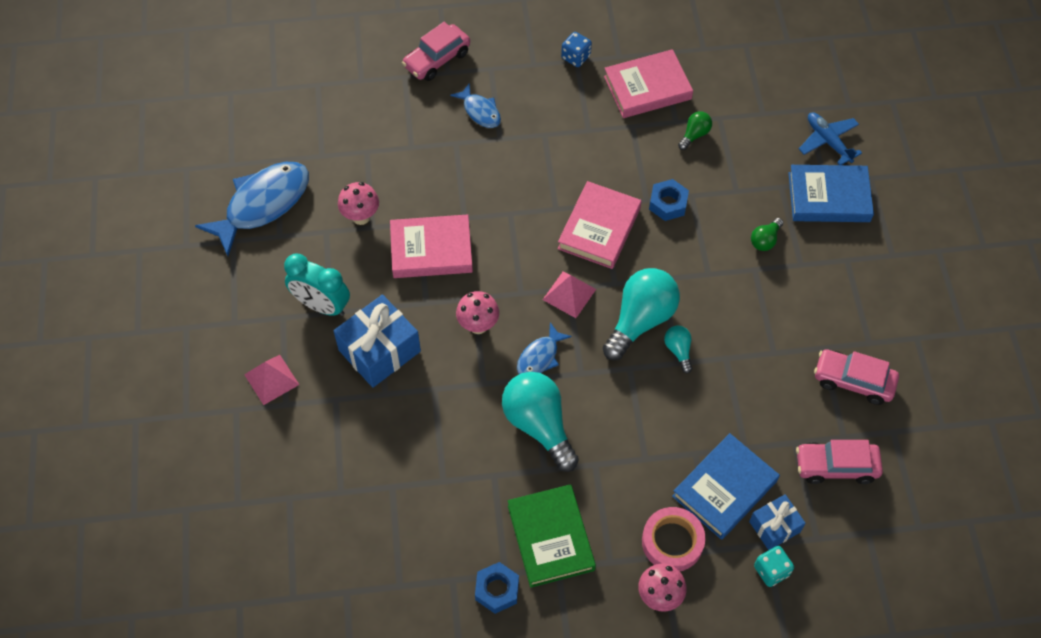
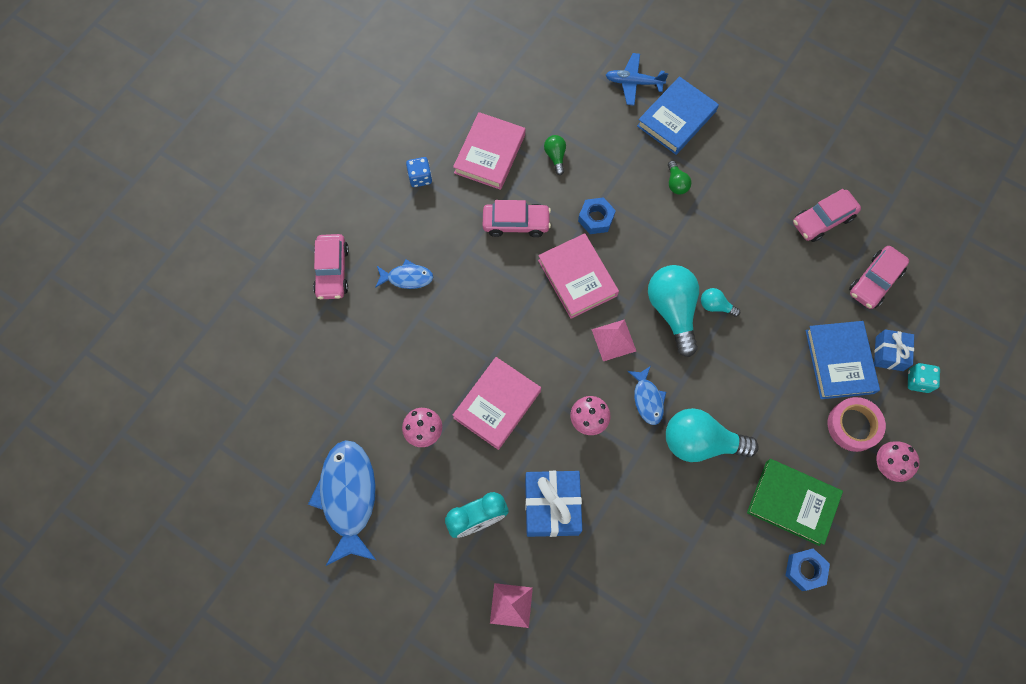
camera: 50 degrees left, 10 degrees up
none -> pink car [483,200,551,237]

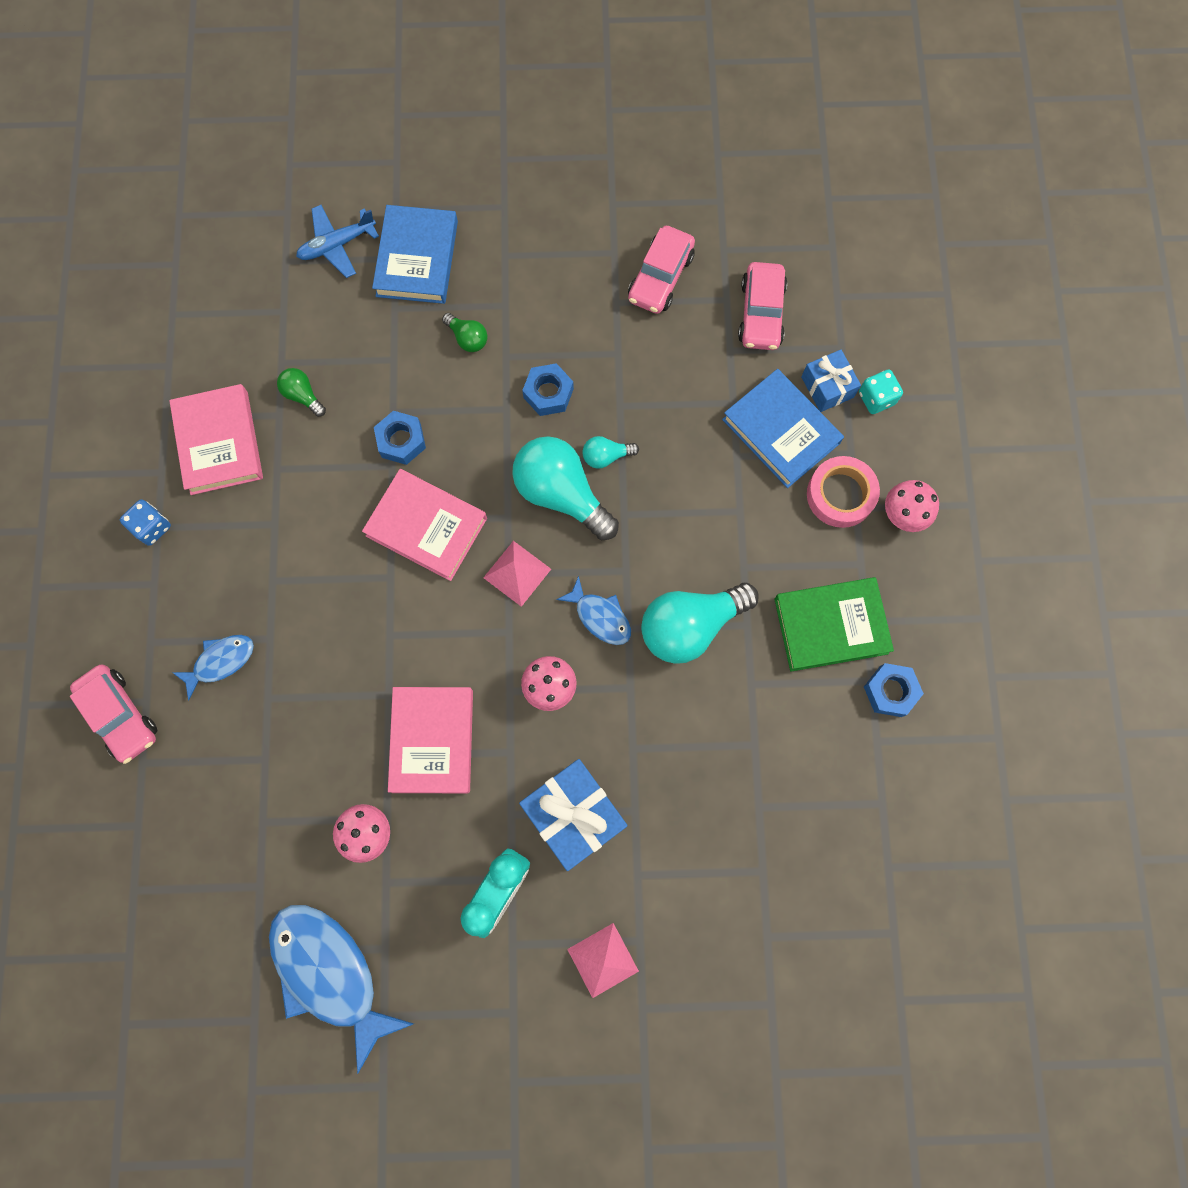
camera: 35 degrees left, 5 degrees up
pink car [483,200,551,237] -> none
none -> blue nut [522,363,574,416]

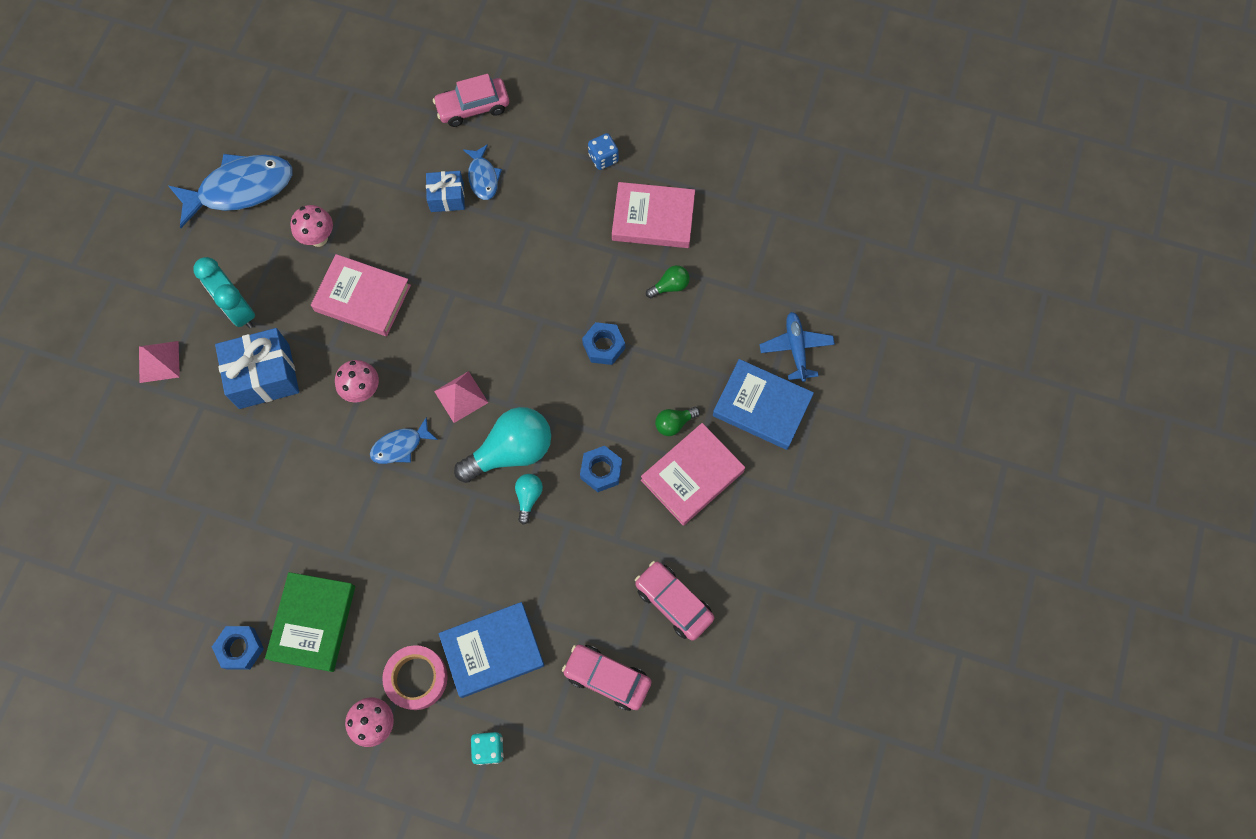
camera: 110 degrees right, 5 degrees down
pink book [362,469,487,581] -> pink book moved to [641,423,745,525]
turquoise light bulb [641,583,759,664] -> none
blue gift [801,350,861,412] -> blue gift moved to [426,171,465,212]

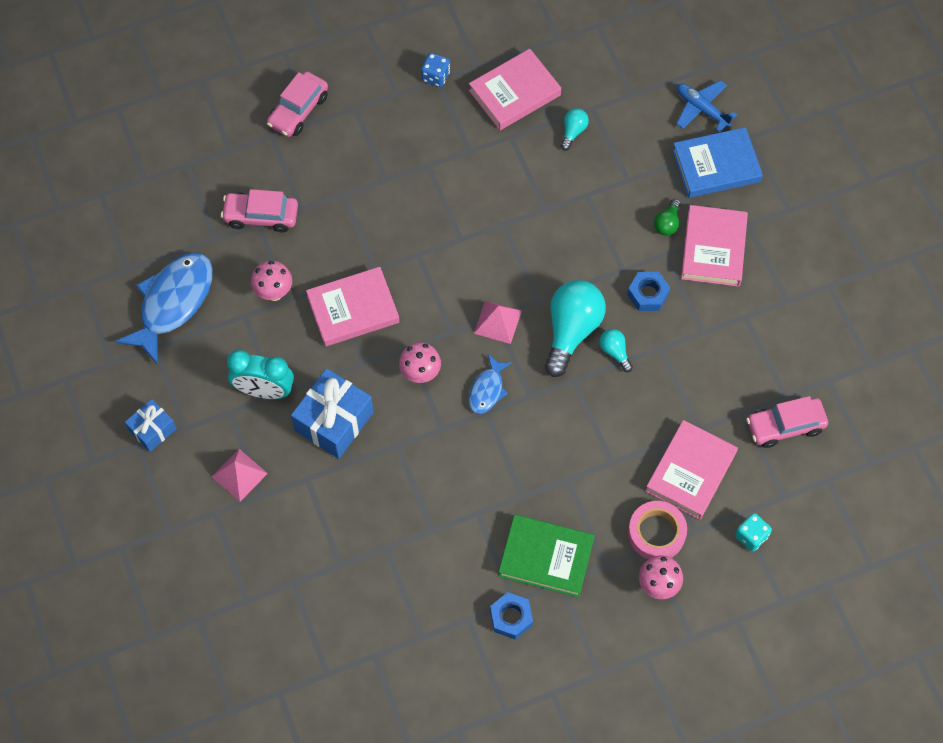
camera: 40 degrees left, 5 degrees down
green book [265,572,355,672] -> green book turned 45 degrees counterclockwise [498,514,595,597]
blue gift [426,171,465,212] -> blue gift moved to [125,399,177,452]
blue book [439,602,545,698] -> pink book [645,420,738,520]
blue fish [463,144,502,200] -> none
blue nut [582,322,625,365] -> none
pink car [635,561,714,641] -> pink car moved to [221,189,298,233]
green light bulb [646,265,690,298] -> turquoise light bulb [561,108,589,151]

